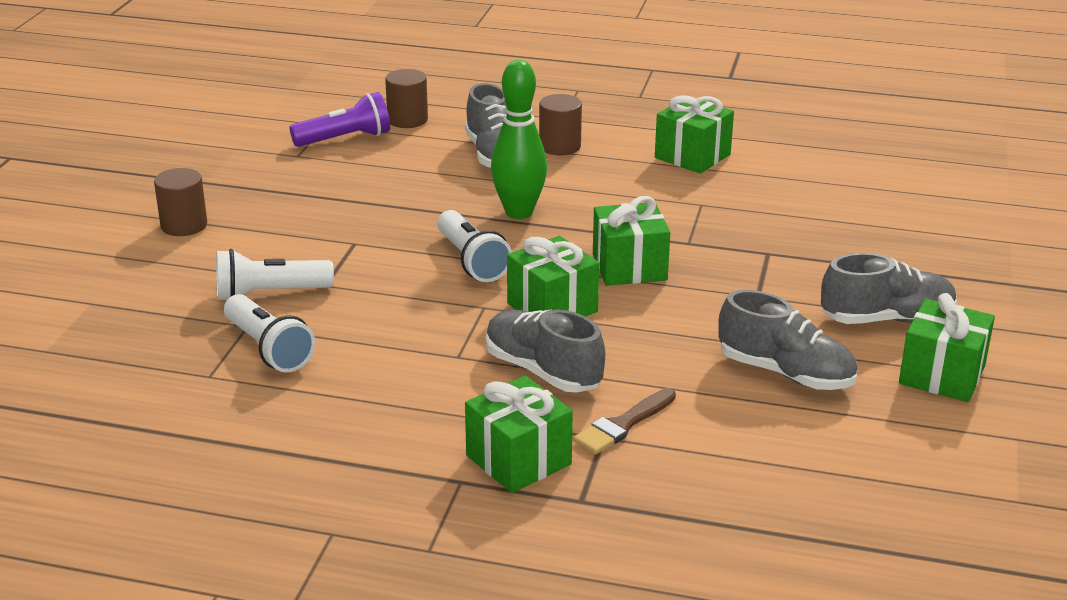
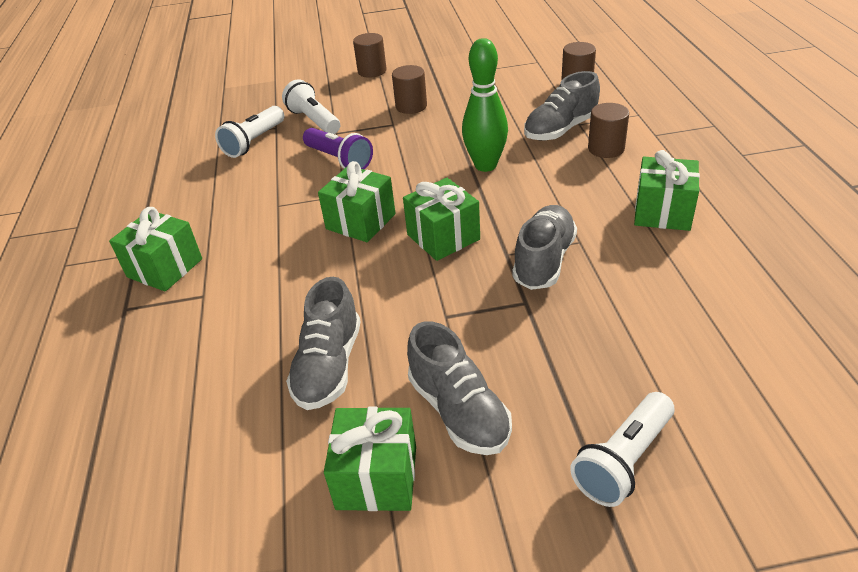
camera: 70 degrees right, 10 degrees up
purple flashlight [289,92,390,147] -> purple flashlight moved to [303,128,373,169]
white flashlight [437,210,512,282] -> white flashlight moved to [570,392,675,507]
grey shoe [486,309,605,393] -> grey shoe moved to [512,205,577,290]
brown brush [573,388,676,454] -> none
none -> brown cylinder [392,65,427,114]

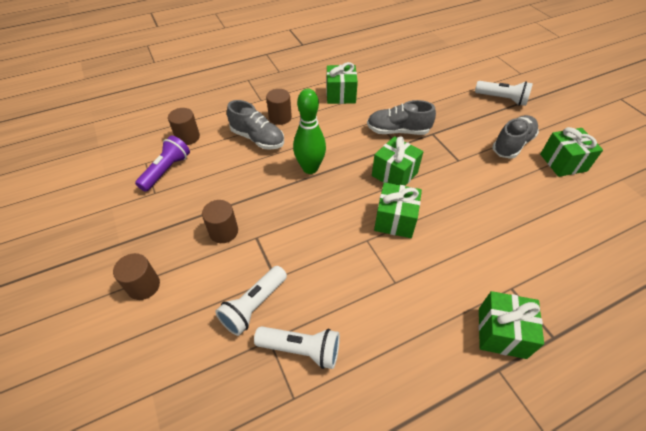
camera: 110 degrees left, 10 degrees up
grey shoe [286,277,361,410] -> none
purple flashlight [303,128,373,169] -> purple flashlight moved to [135,135,190,192]

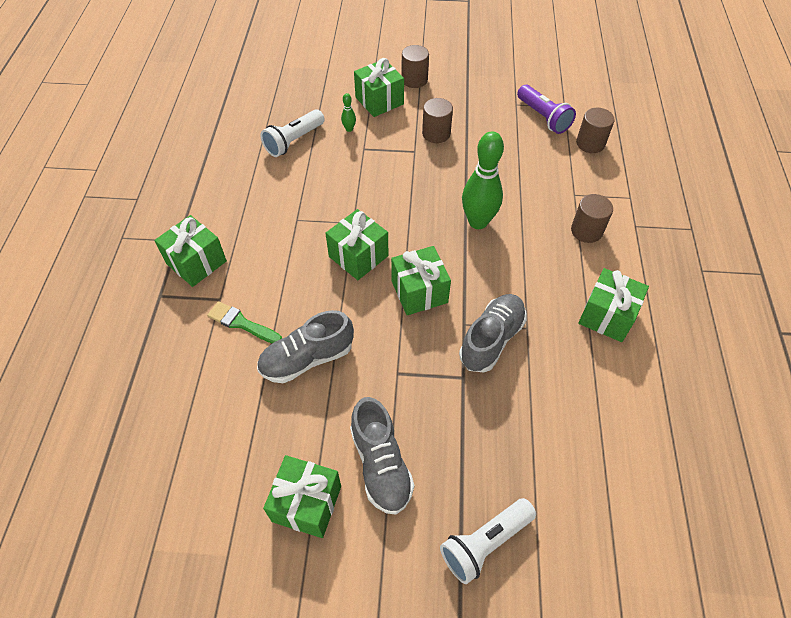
camera: 120 degrees right, 5 degrees up
white flashlight [215,266,287,336] -> green bowling pin [341,93,356,132]
grey shoe [227,100,284,150] -> grey shoe moved to [257,310,354,383]
none -> green brush [207,301,282,343]
none -> green gift [354,58,404,117]

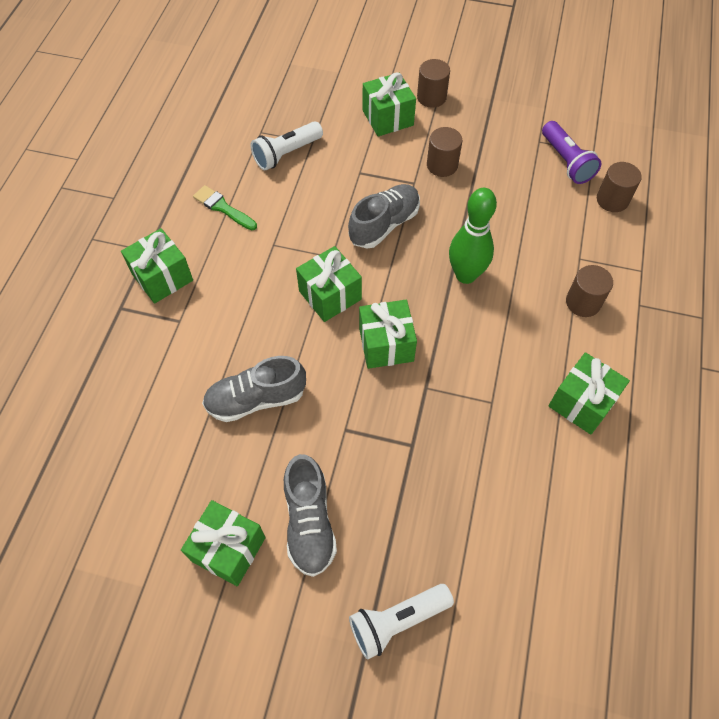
camera: 10 degrees right, 5 degrees up
green brush [207,301,282,343] -> green brush moved to [193,185,257,230]
green bowling pin [341,93,356,132] -> none
grey shoe [459,294,526,373] -> grey shoe moved to [348,184,420,248]

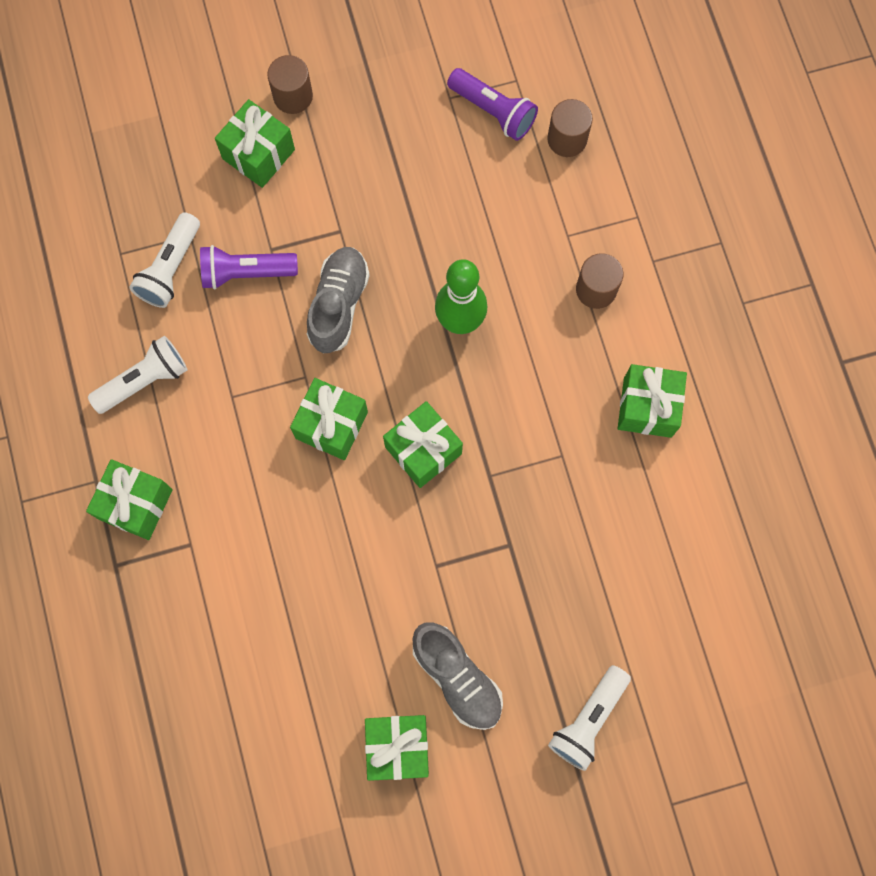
camera: 30 degrees left, 15 degrees up
green brush [193,185,257,230] -> white flashlight [88,336,187,414]
grey shoe [202,356,306,422] -> none
brown cylinder [427,127,463,177] -> none
none -> purple flashlight [200,245,298,289]

